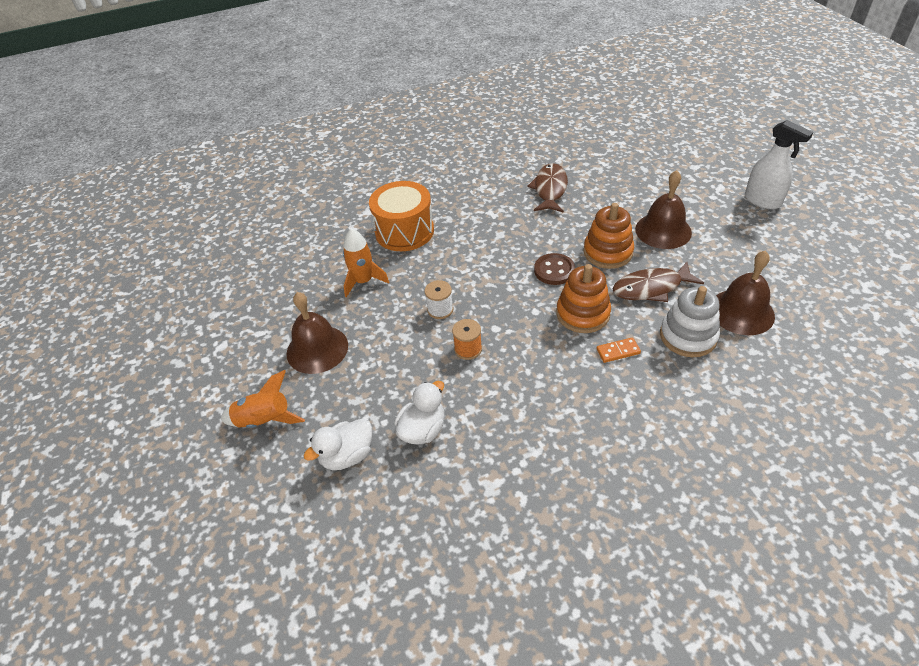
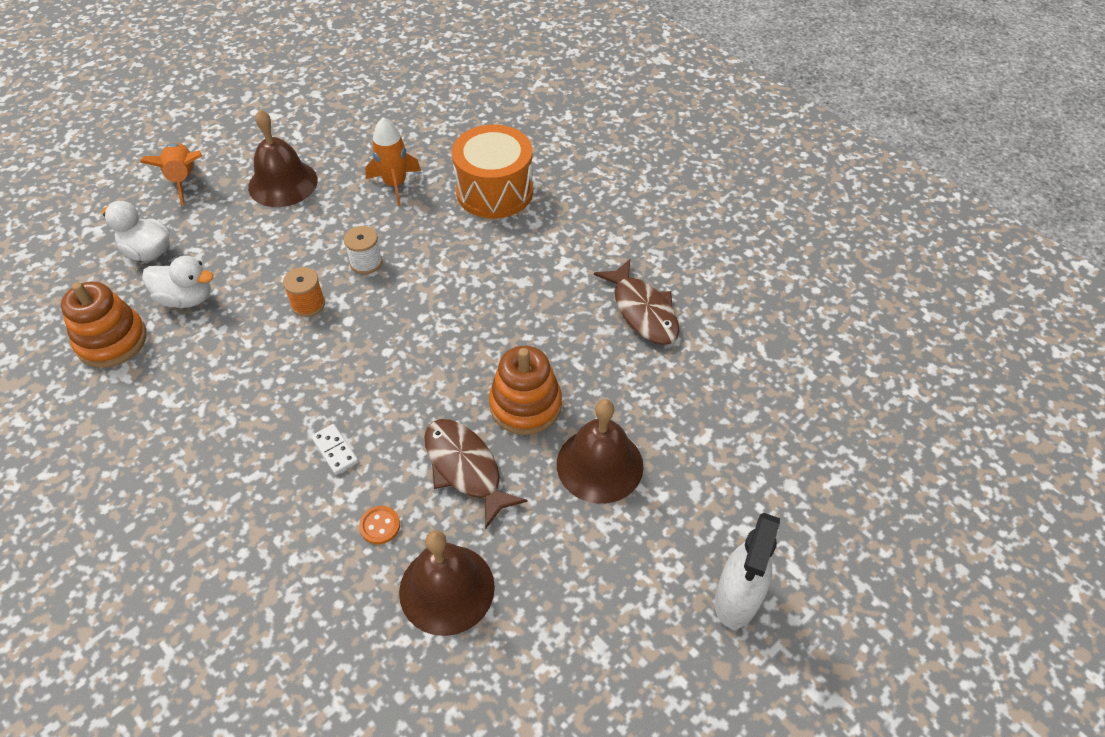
camera: 65 degrees right, 5 degrees up
brown fish [527,163,568,213] -> brown fish turned 75 degrees clockwise [594,259,679,345]
brown button [534,253,575,285] -> none
orange stacking toy [556,264,611,333] -> orange stacking toy moved to [61,282,147,368]
orange domino [596,337,641,363] -> white domino [311,424,359,475]
white stacking toy [660,286,720,357] -> orange button [359,506,400,545]

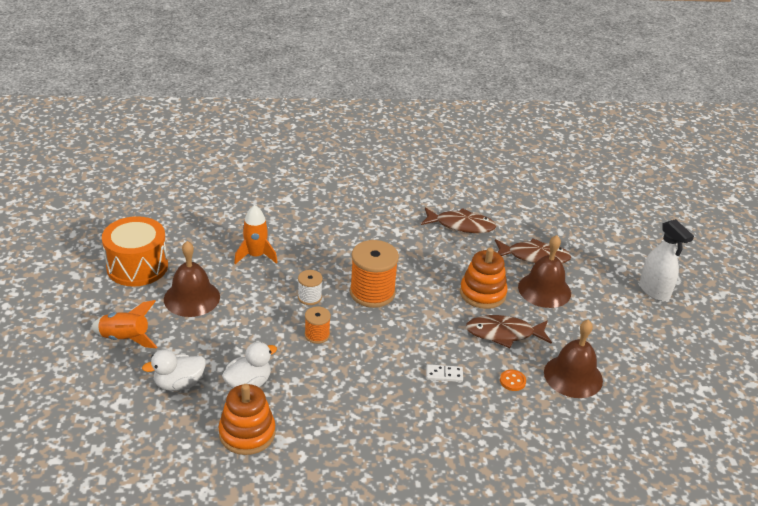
camera: 55 degrees left, 15 degrees down
orange drum [452,125,533,219] -> orange drum moved to [102,216,168,286]
none -> orange spool [350,240,399,308]
none -> brown fish [495,238,571,263]

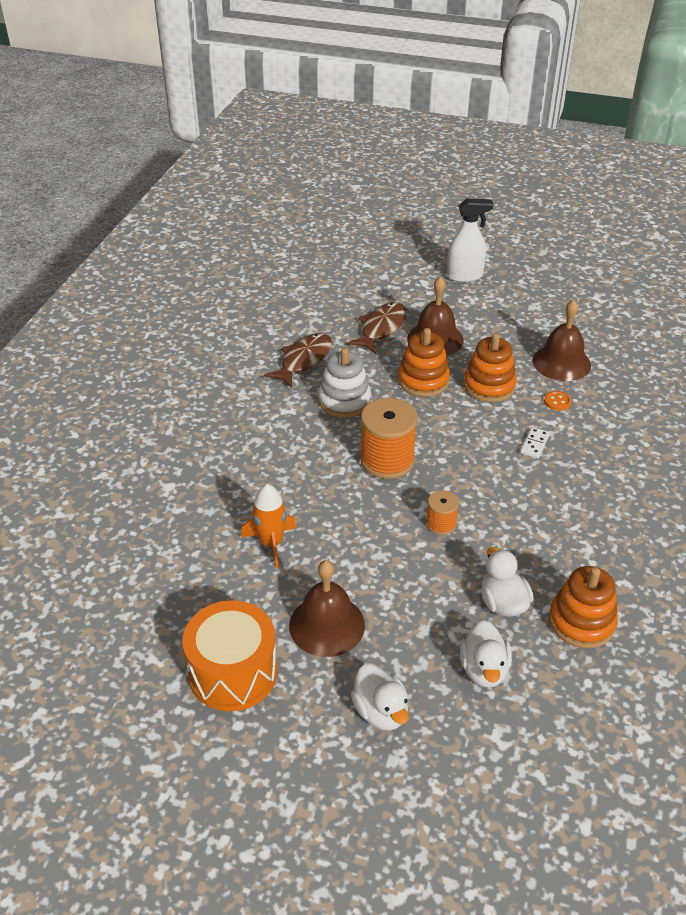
camera: 65 degrees left, 5 degrees up
orange rocket [91,300,157,348] -> white duck [351,663,409,731]
white spool [298,270,323,305] -> none
brown fish [466,315,552,348] -> orange stacking toy [464,333,517,402]
none -> white stacking toy [318,348,371,418]

